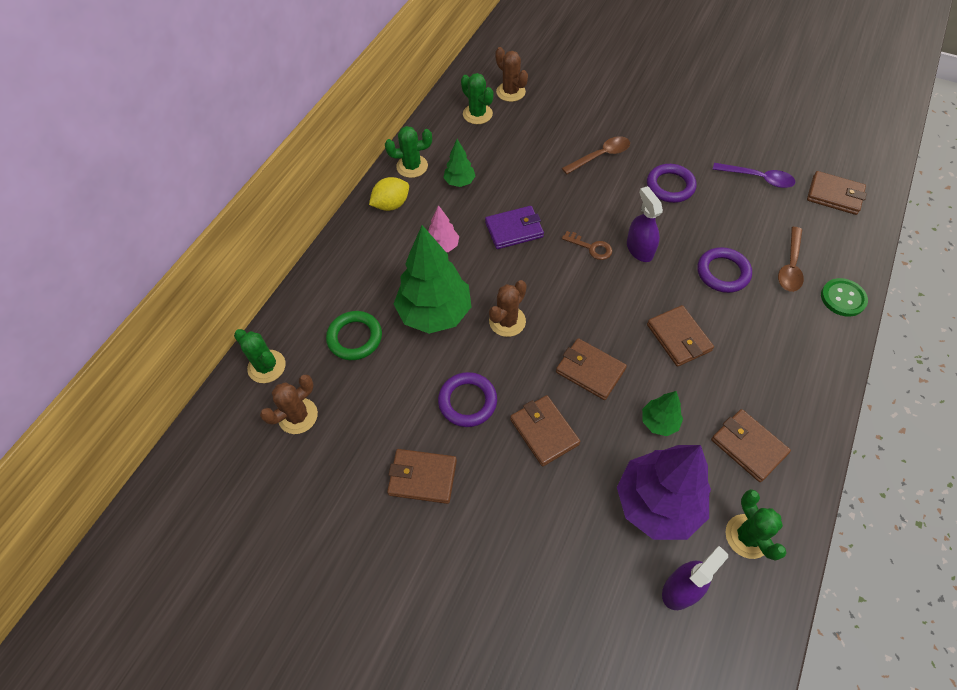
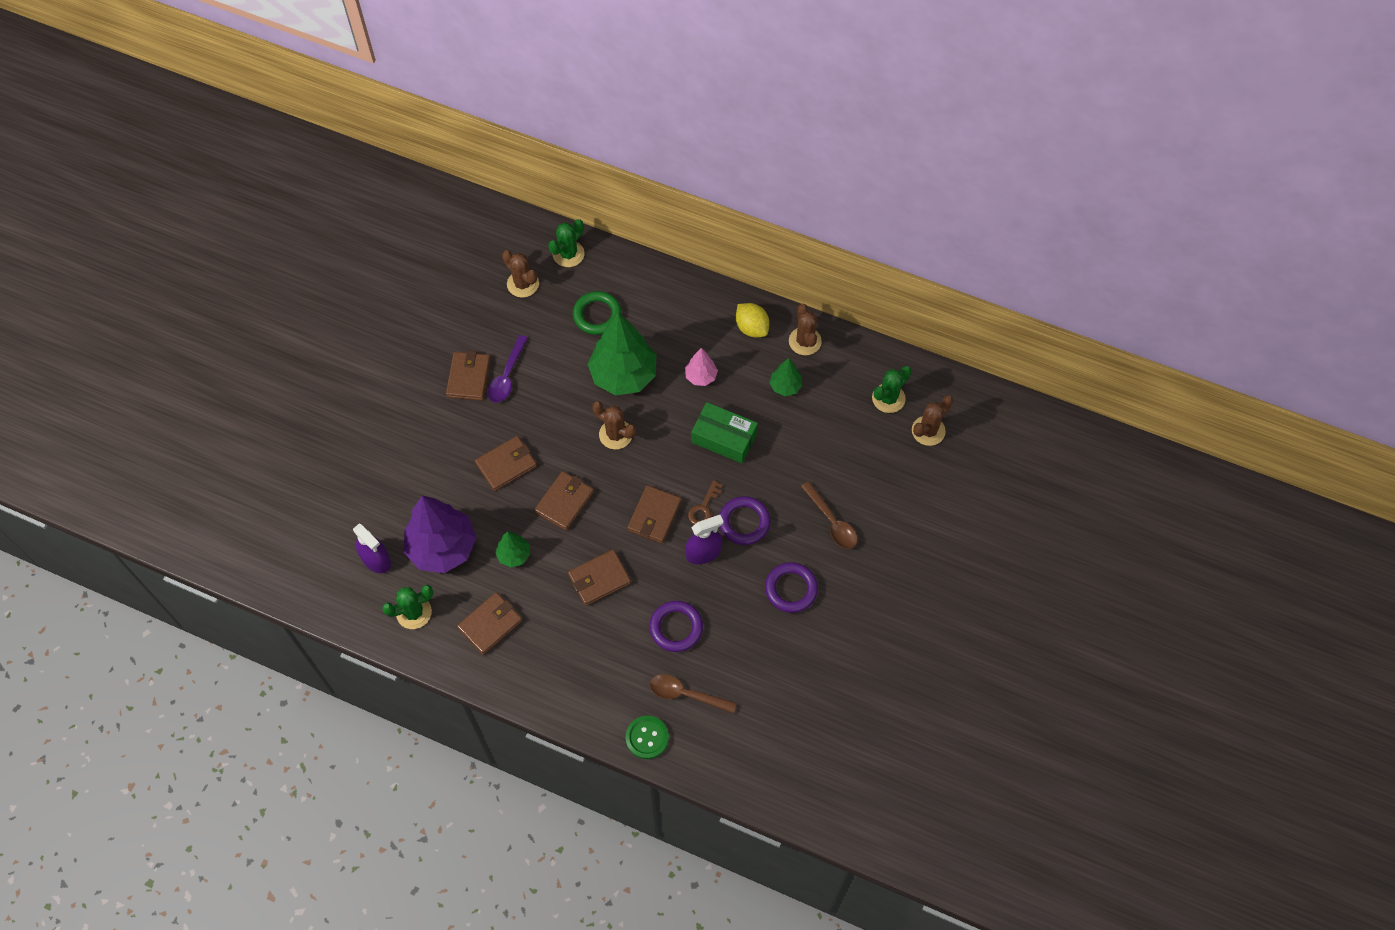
camera: 85 degrees right, 5 degrees up
green cactus [385,126,432,178] -> brown cactus [789,304,822,355]
purple ring [438,372,497,427] -> purple ring moved to [719,496,771,545]
purple wallet [485,206,544,249] -> green box [691,402,758,463]
purple spoon [712,163,796,188] -> purple spoon moved to [488,335,528,403]
brown wallet [807,171,867,215] -> brown wallet moved to [627,485,682,544]

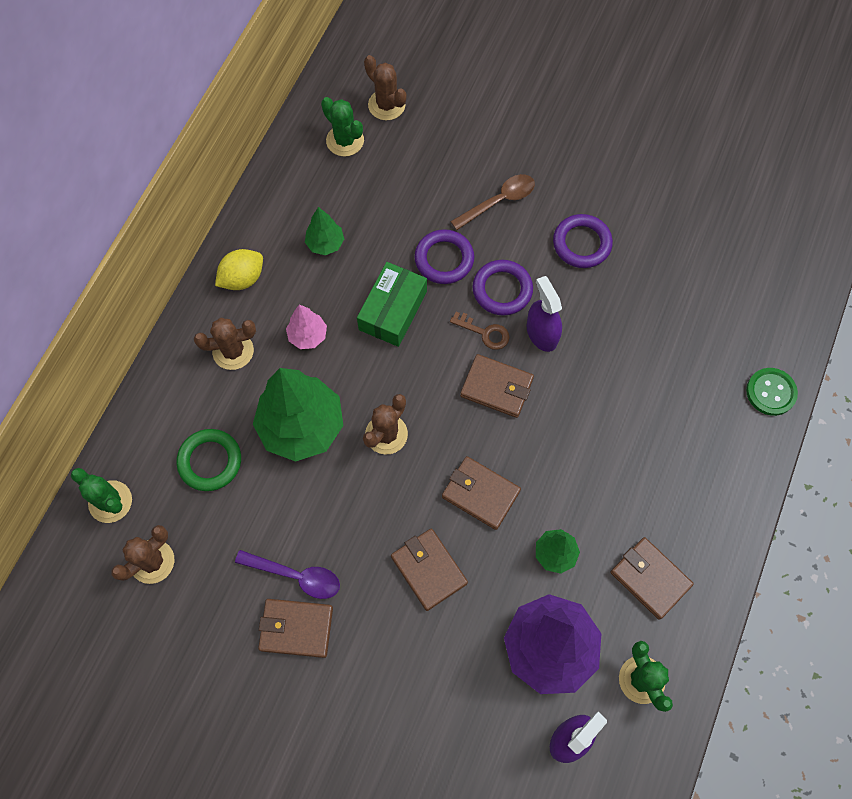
camera: 90 degrees left, 5 degrees up
brown wallet [568,549,631,606] -> none
purple ring [649,601,703,652] -> purple ring moved to [414,229,474,284]
brown spoon [650,674,737,713] -> none
brown cactus [789,304,822,355] -> brown cactus moved to [194,318,256,370]

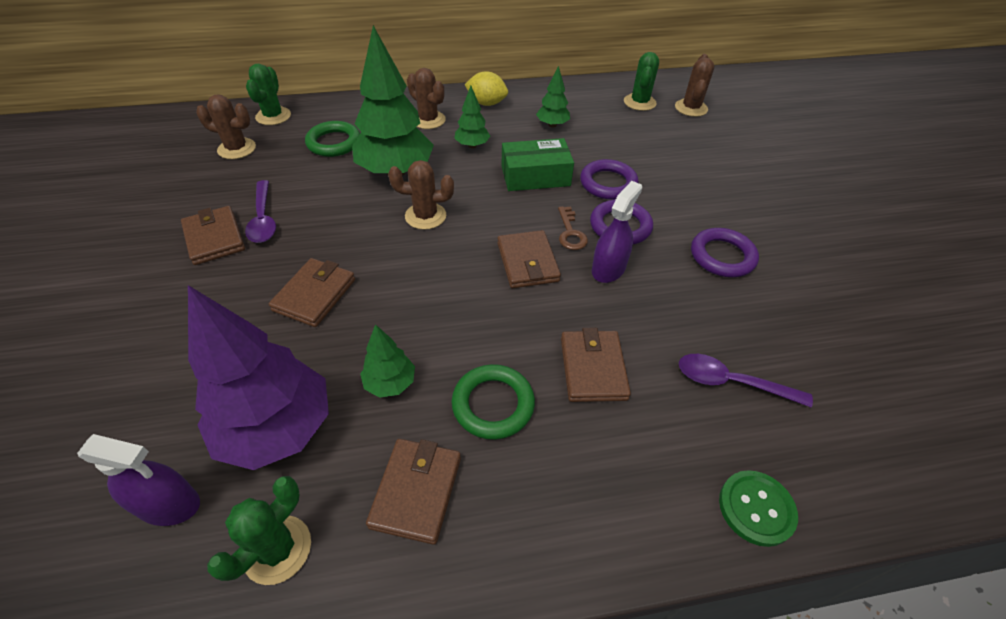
camera: 55 degrees right, 20 degrees down
pink tree [286,305,327,349] -> green tree [454,86,490,148]
brown wallet [442,456,521,530] -> brown wallet moved to [561,328,631,402]
brown spoon [450,174,535,230] -> none
none -> green ring [452,364,535,440]
none -> purple spoon [679,354,813,408]

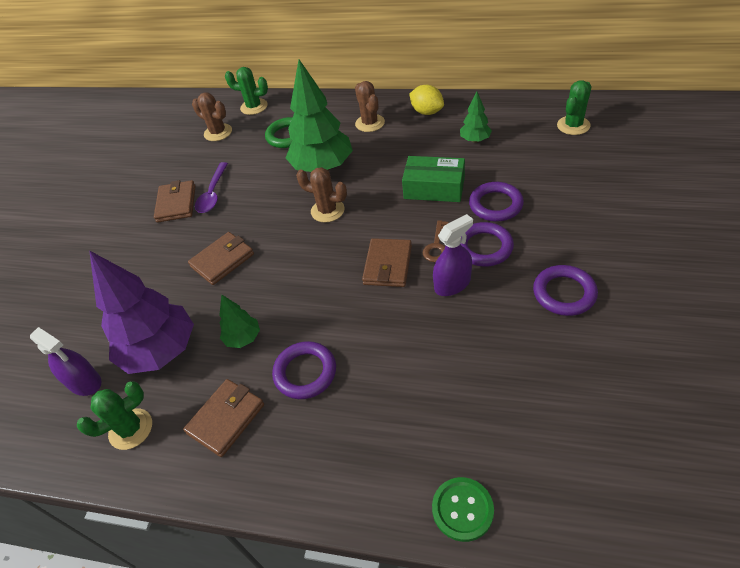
camera: 30 degrees right, 0 degrees up
green cactus [246,64,291,125] -> green cactus turned 75 degrees clockwise [225,67,268,115]
green ring [452,364,535,440] -> purple ring [272,341,336,399]
green tree [454,86,490,148] -> none
brown wallet [561,328,631,402] -> none
brown cactus [675,54,714,117] -> none
purple spoon [679,354,813,408] -> none

